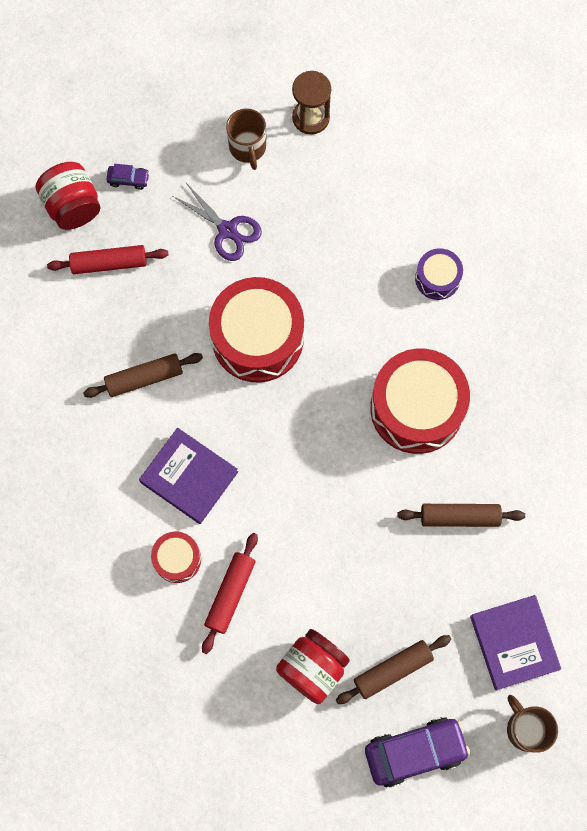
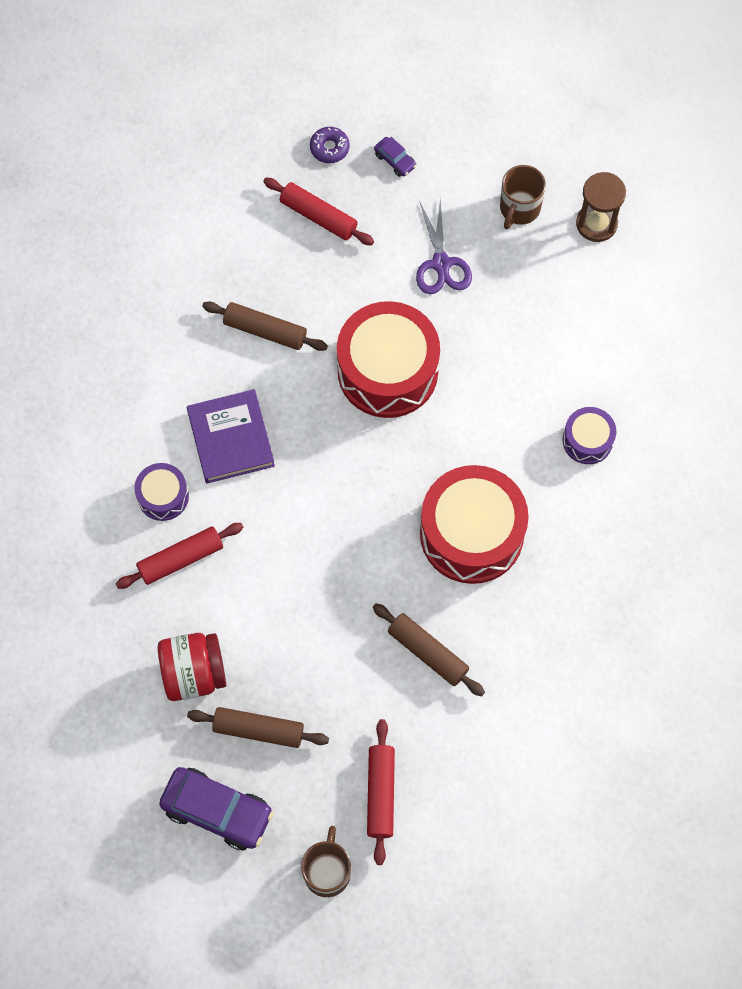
camera: 40 degrees right, 5 degrees down
red jar [36,162,100,230] -> purple donut [310,127,350,163]
red drum [151,532,201,583] -> purple drum [134,463,189,521]
purple book [470,595,561,690] -> red rolling pin [367,719,395,865]

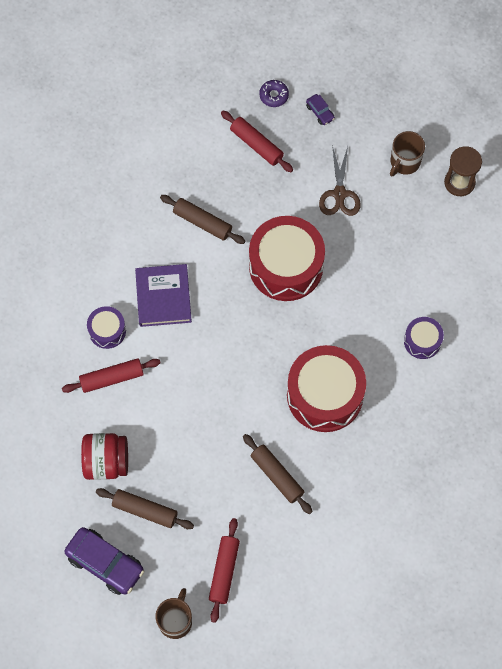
camera: 10 degrees right, 0 degrees up
purple scissors [416,199,472,294] -> brown scissors [319,145,361,216]

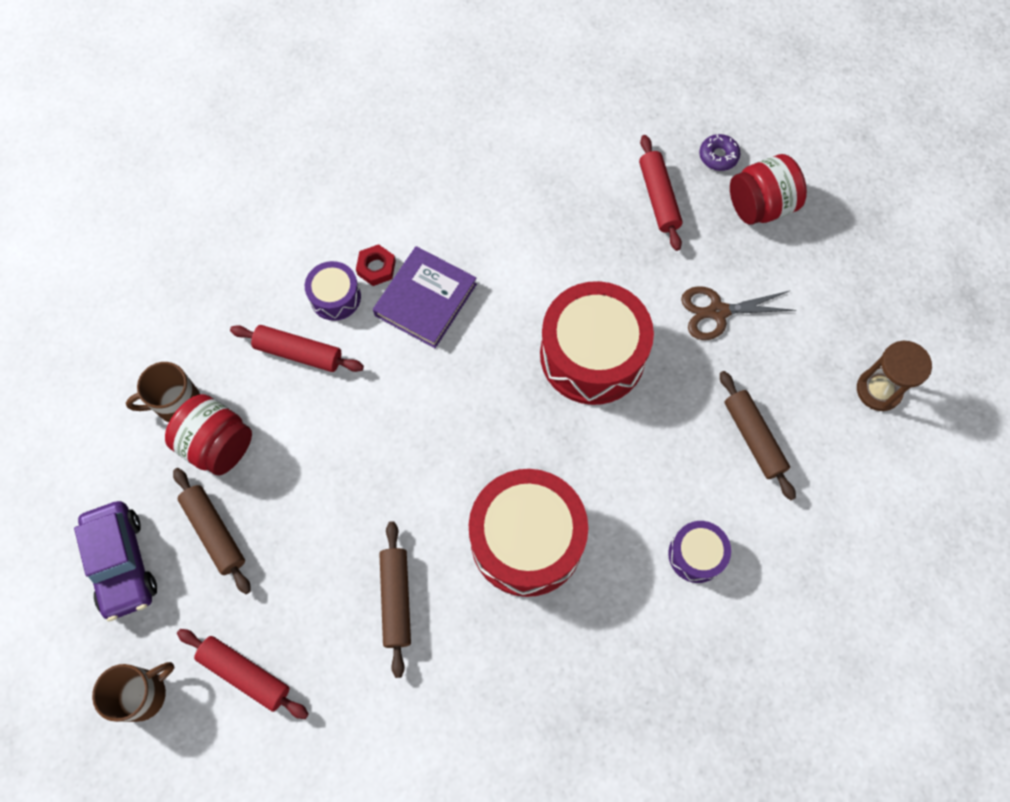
camera: 35 degrees right, 0 degrees up
brown rolling pin [160,195,245,244] -> brown rolling pin moved to [720,371,796,500]
red rolling pin [209,518,240,623] -> red rolling pin turned 75 degrees clockwise [177,629,309,719]
purple car [306,94,335,125] -> red jar [730,154,807,225]
brown scissors [319,145,361,216] -> brown scissors turned 45 degrees clockwise [681,286,796,340]
brown mug [390,131,425,176] -> brown mug moved to [126,362,200,422]
none -> red nut [356,244,396,286]

